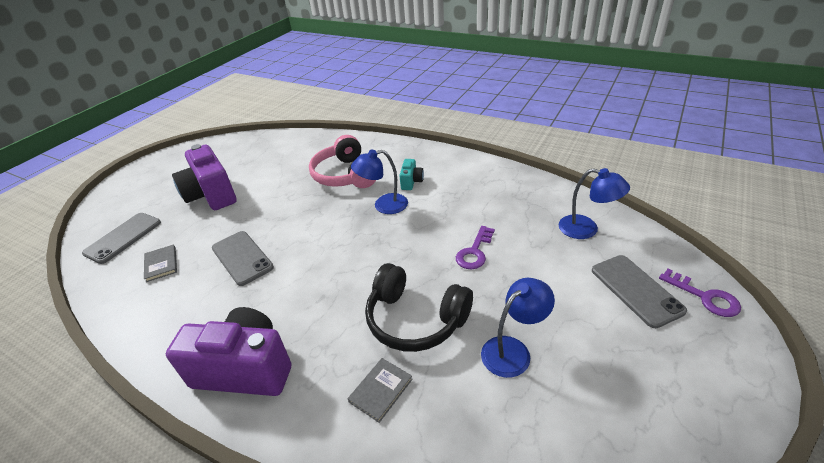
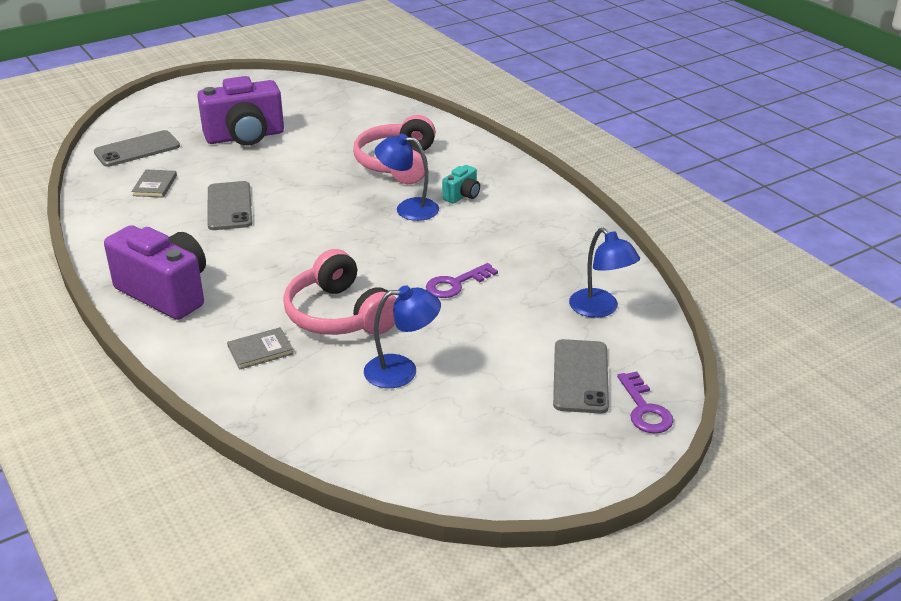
camera: 25 degrees right, 5 degrees down
purple camera [172,144,237,210] -> purple camera turned 105 degrees counterclockwise [197,76,284,145]
black headphones [365,263,473,352] -> pink headphones [283,249,397,335]

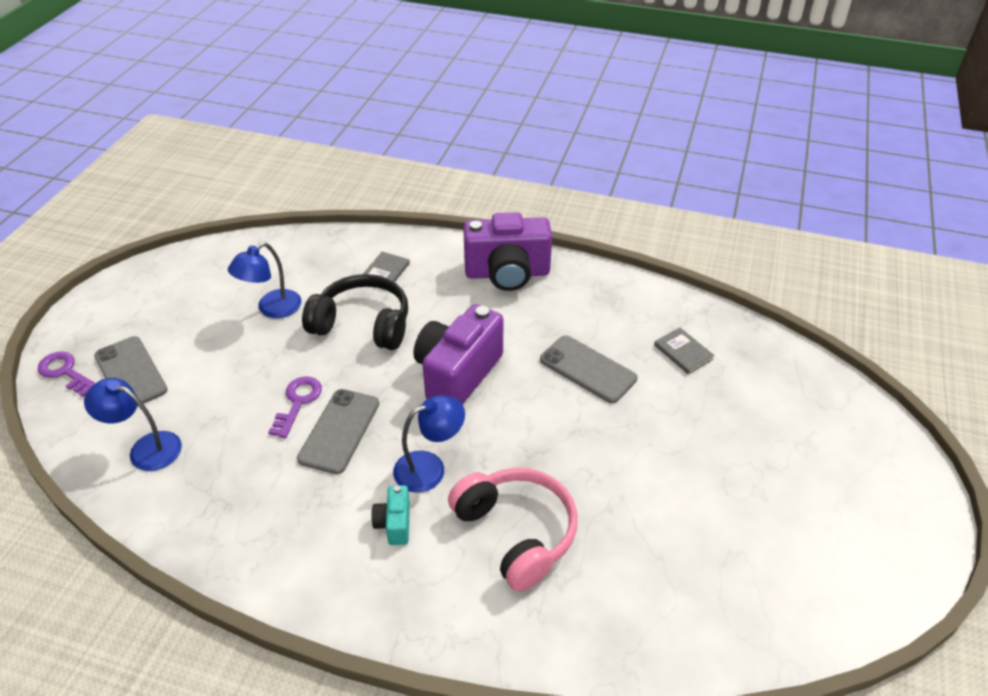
camera: 140 degrees right, 10 degrees up
grey phone [94,130,180,167] -> grey phone moved to [297,389,379,474]
purple camera [197,76,284,145] -> purple camera moved to [414,304,504,405]
pink headphones [283,249,397,335] -> black headphones [302,274,408,350]

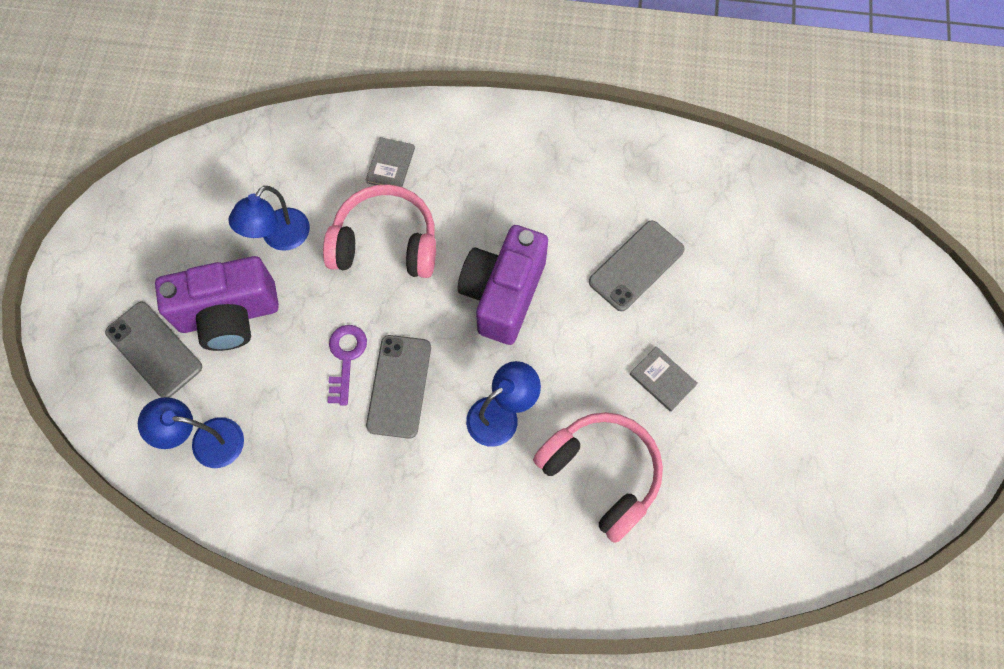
camera: 10 degrees left, 25 degrees up
purple key [38,351,95,397] -> none
black headphones [302,274,408,350] -> pink headphones [323,184,436,278]
turquoise camera [371,485,410,545] -> none
purple camera [463,212,552,291] -> purple camera moved to [155,256,279,351]
grey phone [540,335,637,403] -> grey phone turned 75 degrees counterclockwise [589,220,685,311]
grey book [654,328,715,374] -> grey book moved to [630,346,698,412]

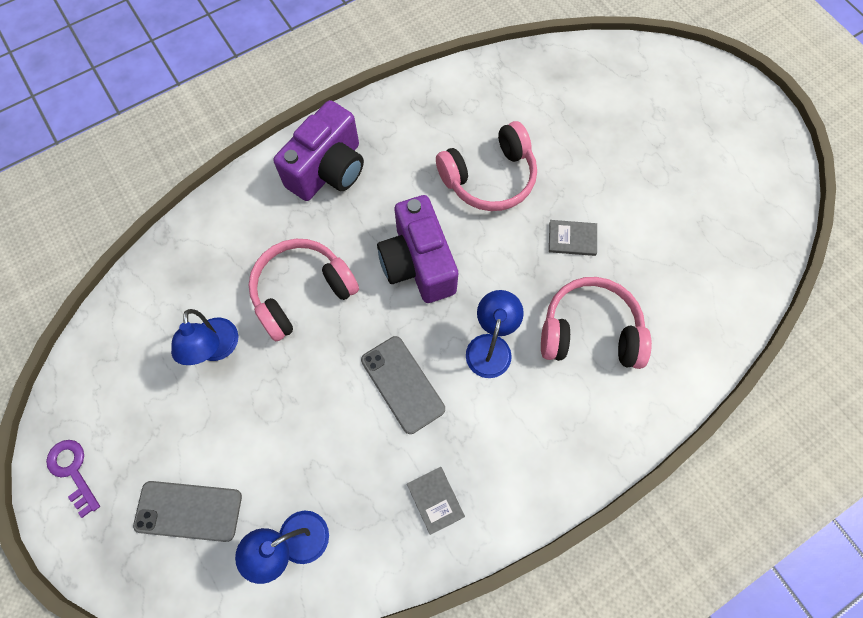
camera: 40 degrees left, 0 degrees up
purple camera [155,256,279,351] -> purple camera moved to [273,100,364,201]
purple key [328,325,367,405] -> purple key moved to [46,440,100,518]
grey book [366,137,415,187] -> grey book moved to [407,467,465,535]
grey phone [589,220,685,311] -> pink headphones [436,121,537,211]

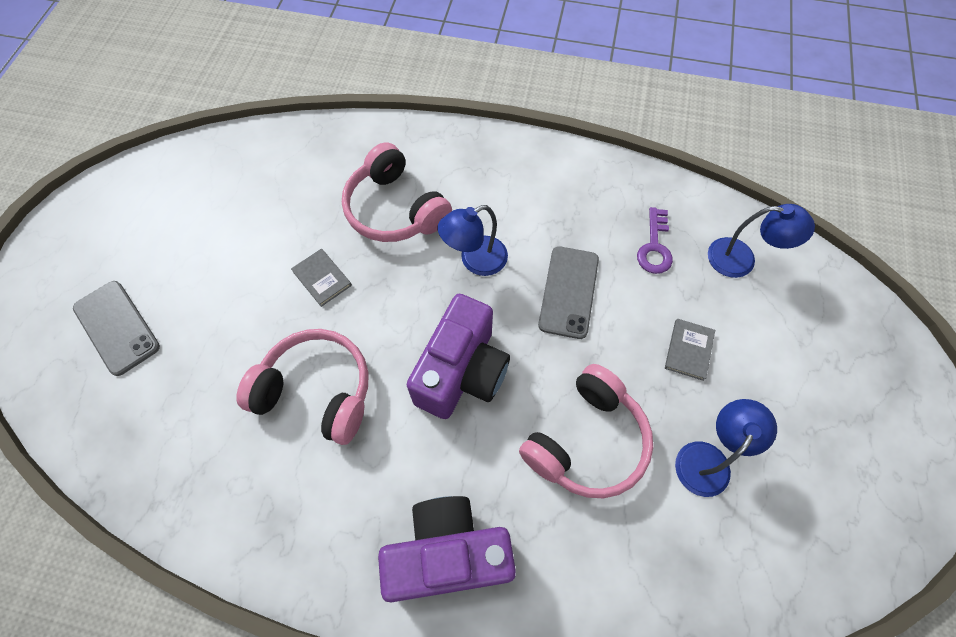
camera: 135 degrees left, 5 degrees down
purple key [46,440,100,518] -> purple key moved to [637,207,673,274]
grey phone [133,481,242,542] -> grey phone moved to [73,281,160,376]
pink headphones [249,239,359,341] -> pink headphones turned 60 degrees counterclockwise [519,364,653,498]
grey book [407,467,465,535] -> grey book moved to [665,319,715,381]

